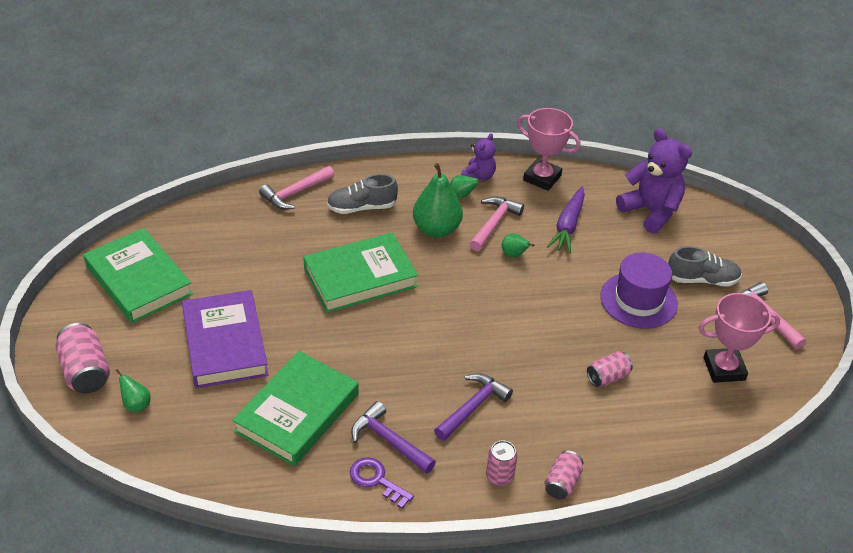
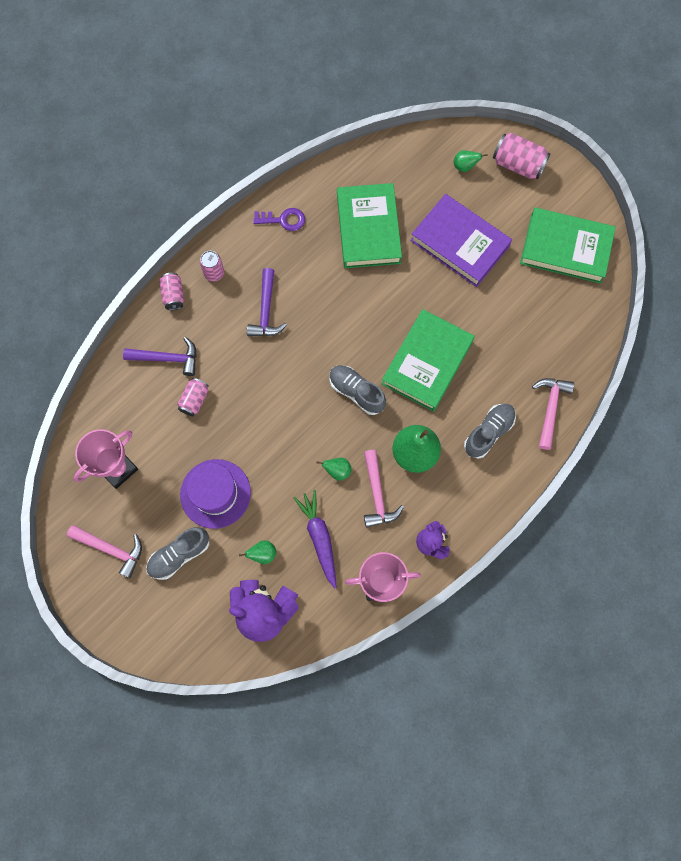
camera: 145 degrees right, 30 degrees up
purple hammer [351,401,436,474] -> purple hammer moved to [123,337,197,376]
green pear [450,175,484,198] -> green pear moved to [239,540,276,564]
none -> grey shoe [329,365,386,415]

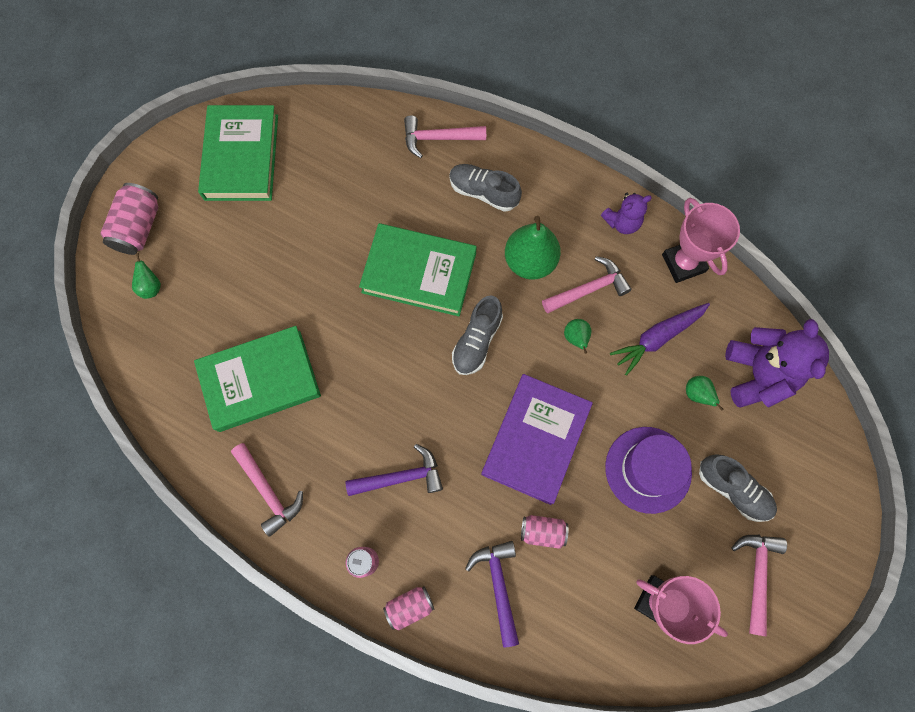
camera: 105 degrees left, 0 degrees up
purple key [253,208,305,231] -> pink hammer [231,443,303,537]
purple book [410,194,512,287] -> purple book moved to [481,374,593,505]

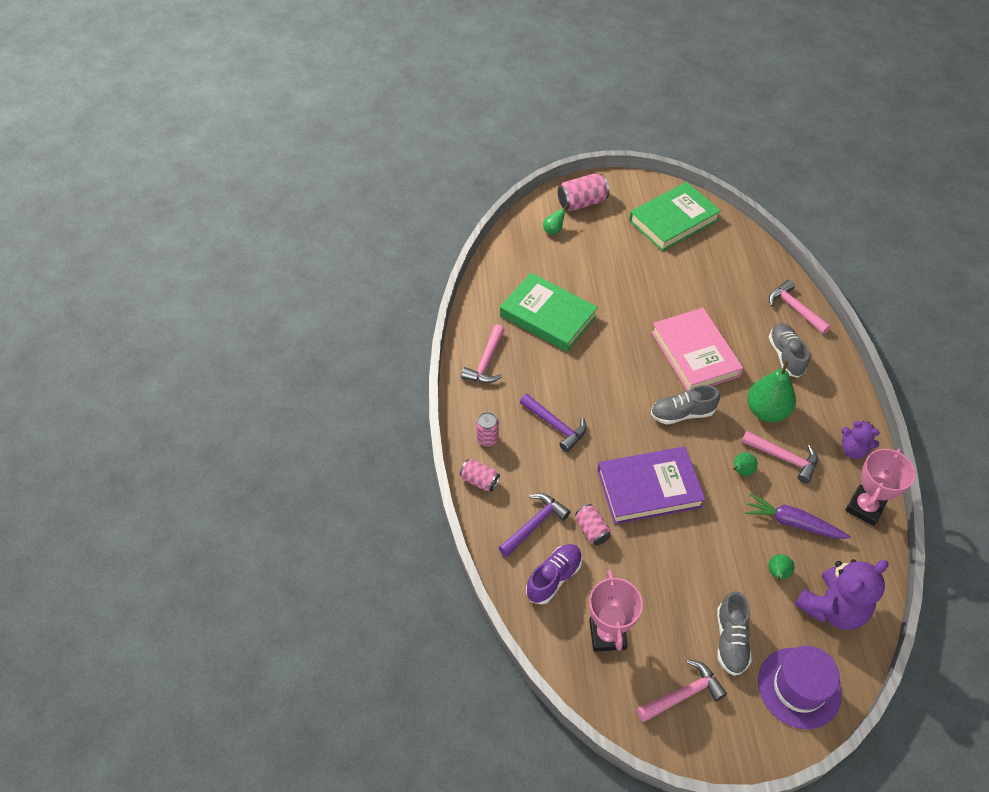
camera: 55 degrees right, 20 degrees down
green book [359,223,477,316] -> pink book [651,308,743,391]
purple hat [605,427,692,514] -> purple hat moved to [758,646,842,729]
none -> purple shoe [526,544,582,605]

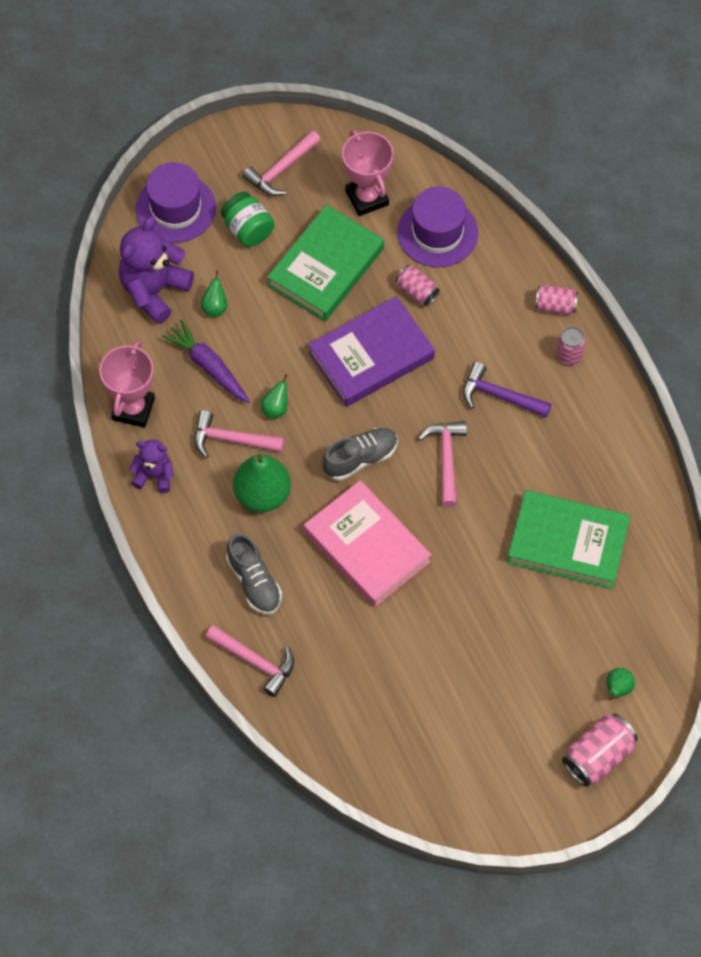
camera: 160 degrees right, 10 degrees up
pink hammer [461,324,505,383] -> pink hammer moved to [418,421,467,507]
purple hammer [499,493,571,557] -> none
purple shoe [526,544,582,605] -> purple hat [398,187,478,267]
green book [629,182,721,251] -> green book moved to [267,205,384,321]
grey shoe [717,591,752,676] -> green jar [221,192,275,247]
purple carrot [745,493,851,539] -> purple carrot turned 135 degrees counterclockwise [162,319,250,403]

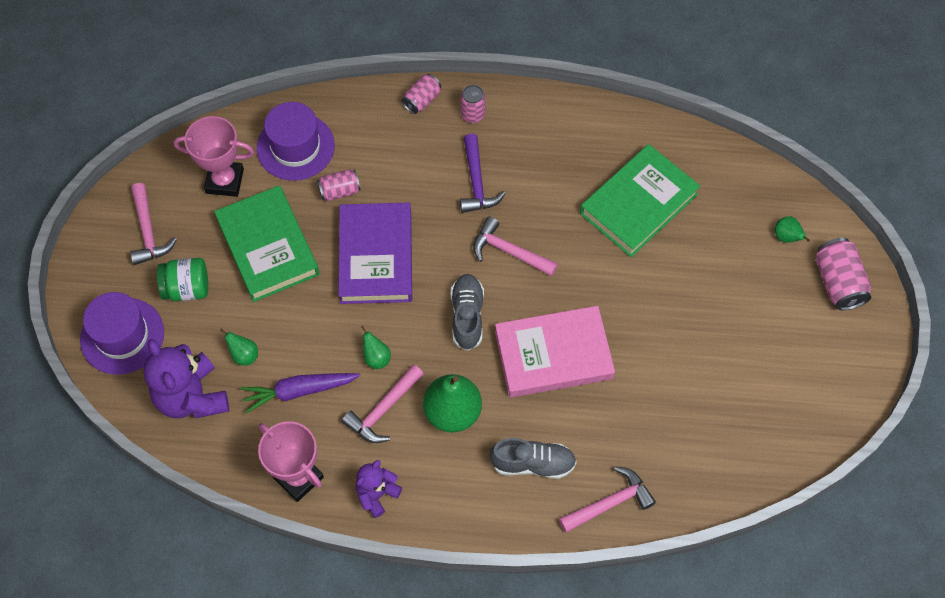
camera: 60 degrees left, 0 degrees up
purple hammer [463,362,552,417] -> purple hammer turned 60 degrees counterclockwise [460,134,506,213]

